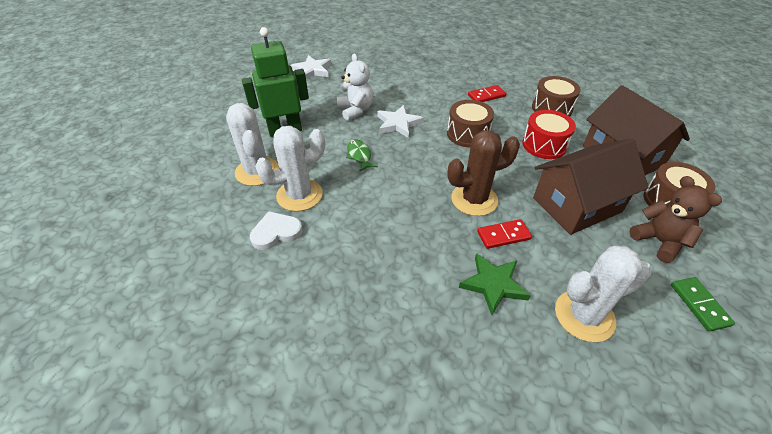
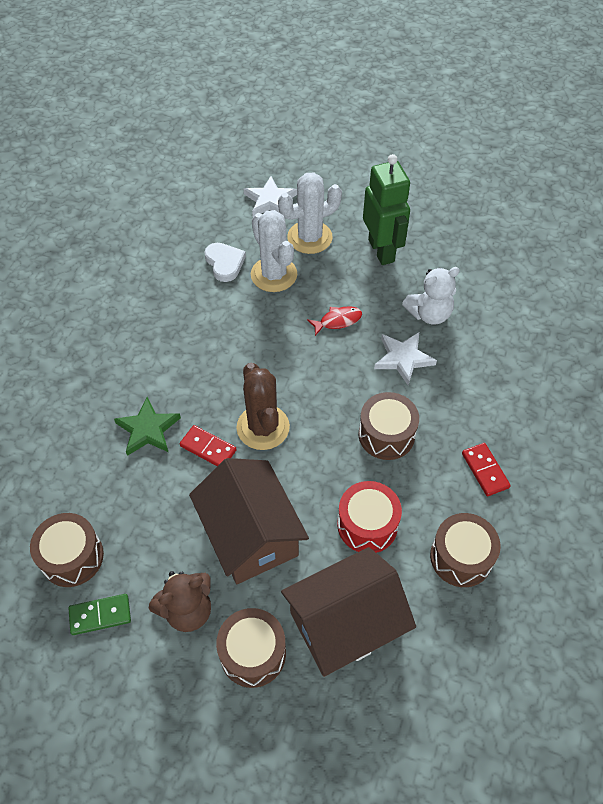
camera: 90 degrees right, 10 degrees up
white star [291,55,331,80] -> white star moved to [244,176,297,217]
green fish [346,139,378,172] -> red fish [307,306,362,336]
red domino [477,219,532,249] -> red domino turned 45 degrees counterclockwise [180,425,237,466]
white cactus [555,246,651,342] -> none
none -> brown drum [30,513,104,587]

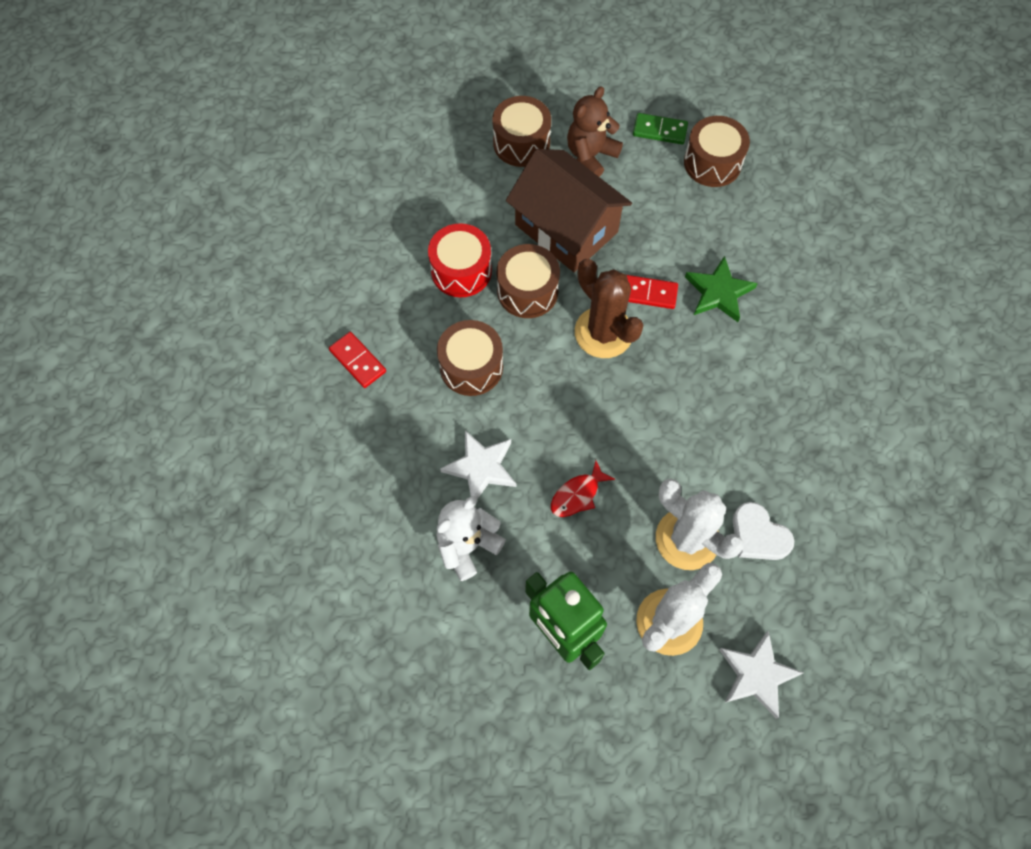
camera: 160 degrees right, 10 degrees up
green domino [69,594,131,635] -> green domino turned 45 degrees clockwise [633,113,688,145]
brown house [281,547,416,677] -> none
brown drum [430,513,501,587] -> brown drum moved to [497,244,560,318]

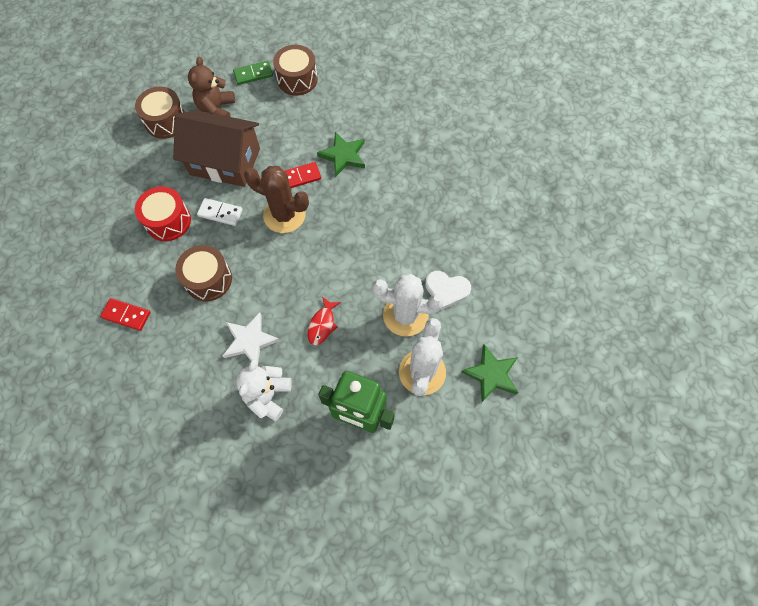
camera: 30 degrees left, 0 degrees up
brown drum [497,244,560,318] -> white domino [197,198,243,226]
white star [719,631,804,719] -> green star [461,344,518,402]

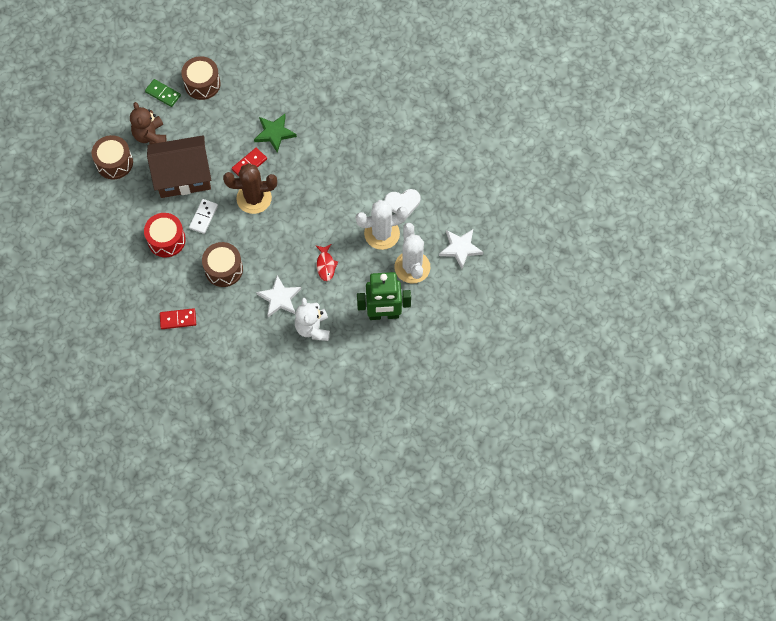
camera: 25 degrees left, 0 degrees up
white domino [197,198,243,226] -> white domino turned 60 degrees counterclockwise [189,199,218,234]
green domino [233,61,273,85] -> green domino turned 75 degrees clockwise [145,79,181,107]
green star [461,344,518,402] -> white star [439,229,483,269]

